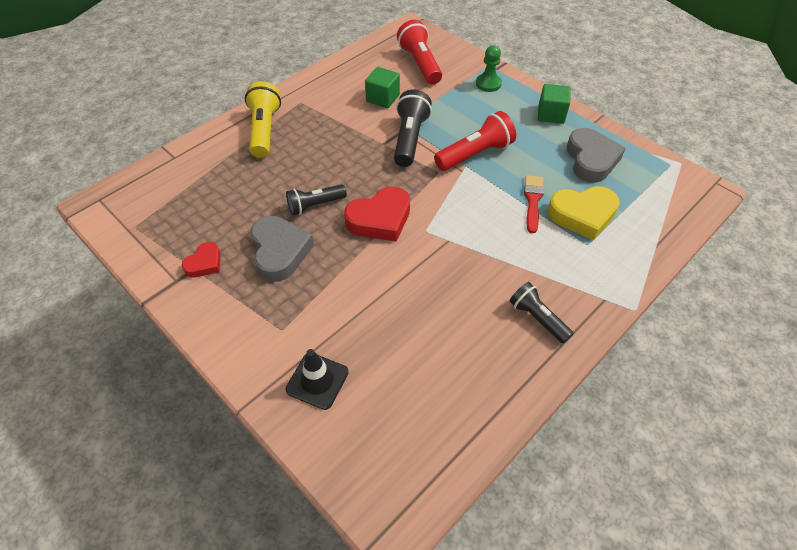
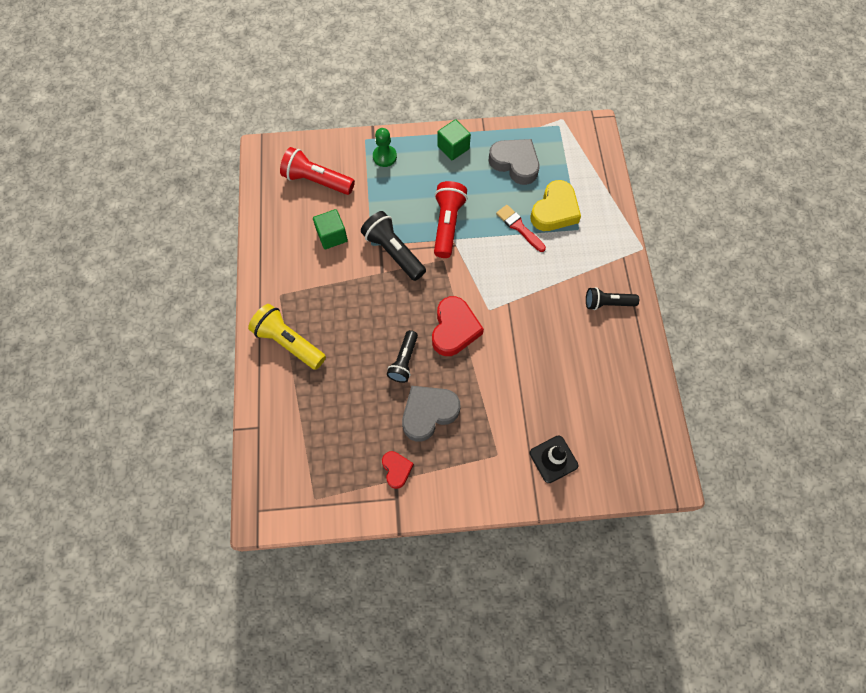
camera: 50 degrees left, 15 degrees up
grey heart [250,216,314,282] -> grey heart turned 60 degrees counterclockwise [402,386,460,442]

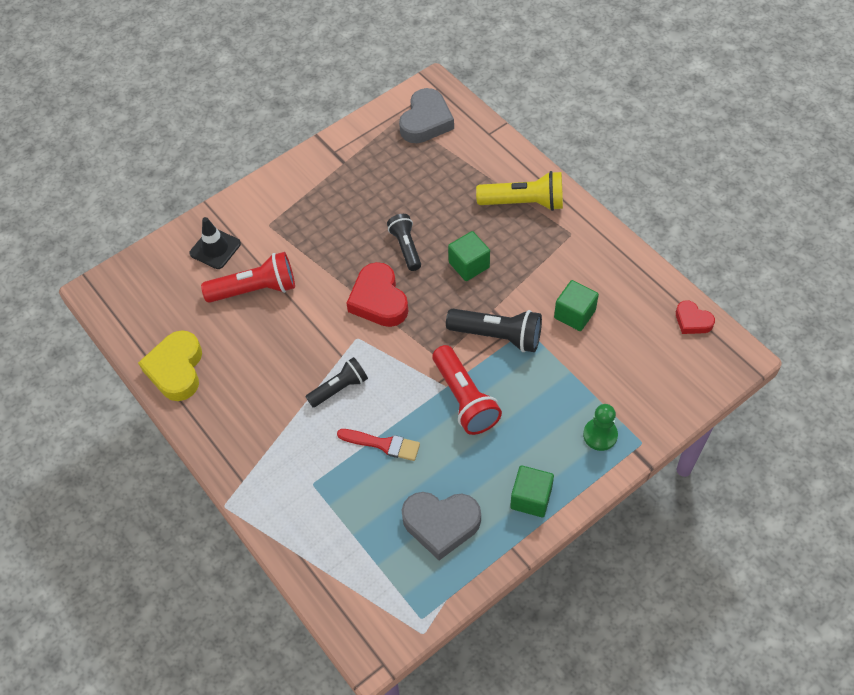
camera: 150 degrees right, 10 degrees down
red flashlight [280,147,355,195] -> red flashlight moved to [201,252,295,303]
red heart [382,451,414,489] -> red heart moved to [676,300,715,334]
grey heart [402,386,460,442] -> grey heart moved to [399,88,454,143]
yellow heart [530,180,581,231] -> yellow heart moved to [138,330,202,401]
black flashlight [586,287,639,310] -> black flashlight moved to [306,357,368,408]
none -> green cube [448,231,490,281]

